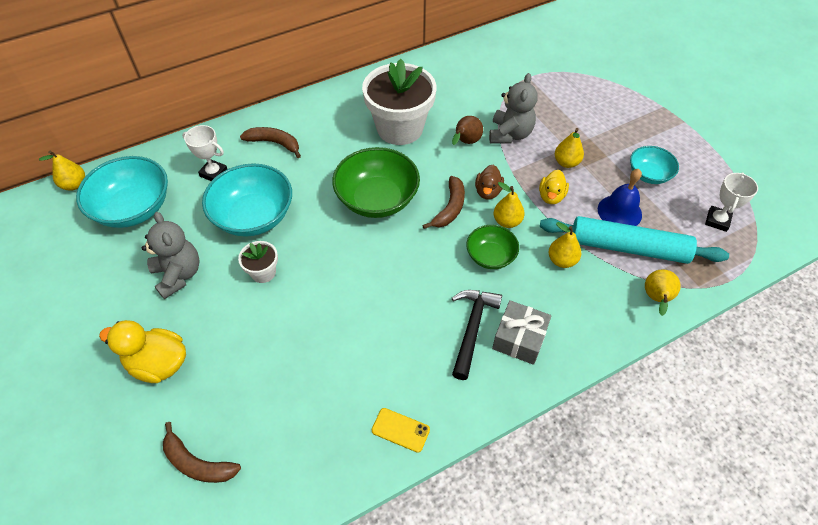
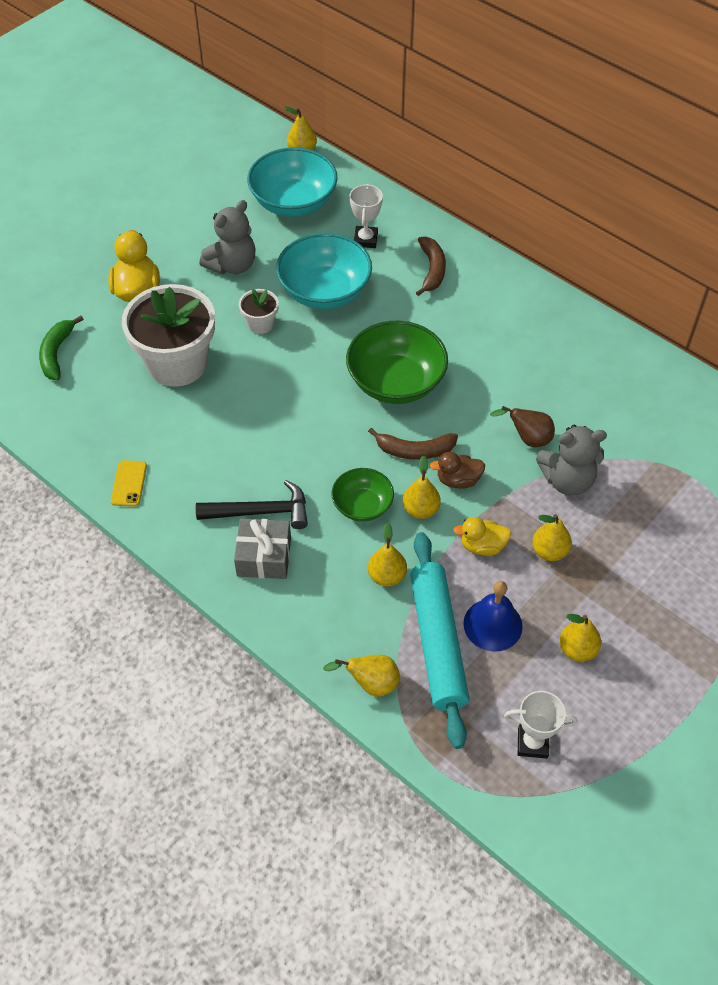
camera: 70 degrees right, 0 degrees up
brown banana [163,422,241,483] -> green banana [39,316,84,380]
white flower pot [362,59,437,145] -> white flower pot moved to [122,284,215,387]
turquoise bowl [630,146,679,184] -> yellow pear [560,614,601,662]

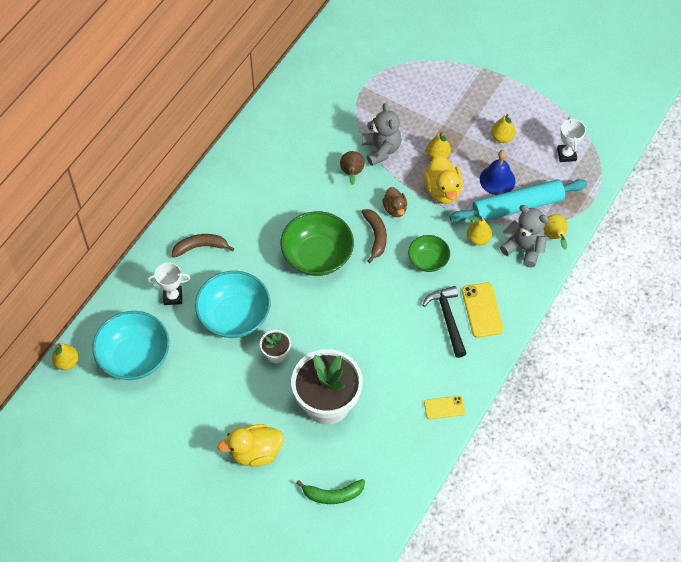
camera: 100 degrees left, 5 degrees up
grey teddy bear [199,200,256,274] -> grey teddy bear moved to [500,205,549,268]
grey gift [234,518,291,579] -> yellow phone [462,283,504,338]
yellow pear [403,455,441,519] -> none
yellow duck [453,517,511,556] -> yellow duck [424,155,463,204], size x1.59

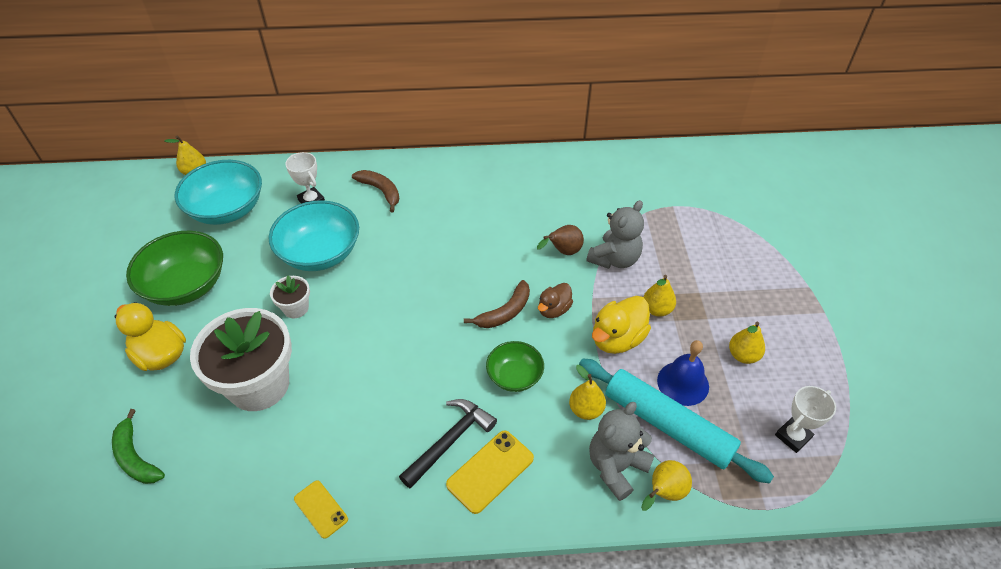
camera: 55 degrees right, 10 degrees down
green bowl [281,211,354,276] -> green bowl moved to [126,231,223,306]
grey teddy bear [500,205,549,268] -> grey teddy bear turned 135 degrees counterclockwise [589,402,655,501]

